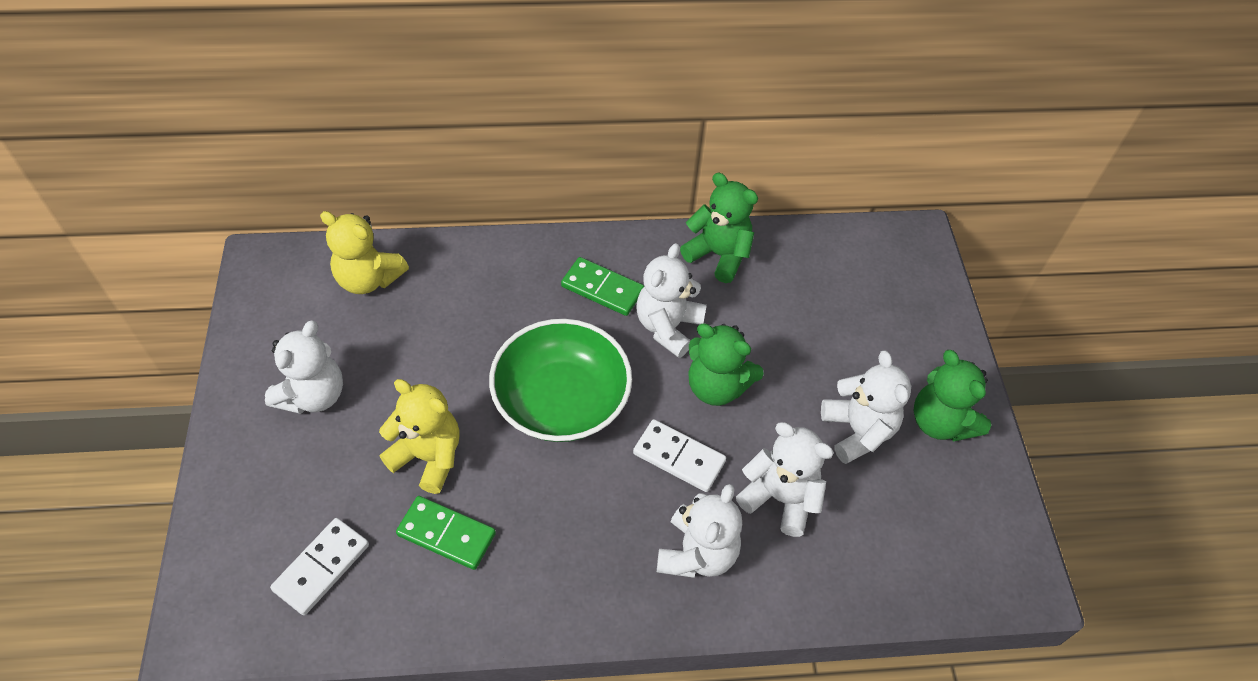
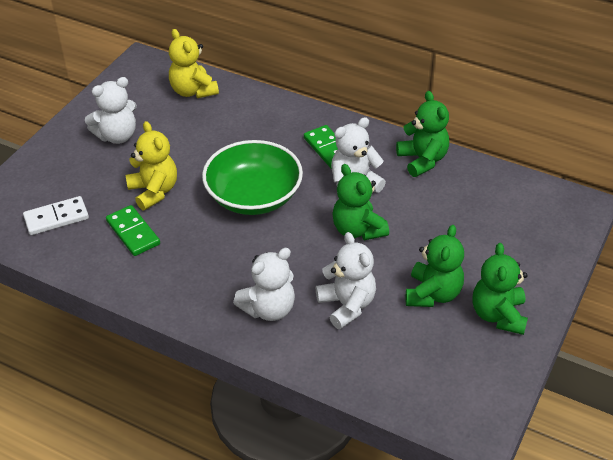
camera: 35 degrees right, 10 degrees down
white domino [633,419,726,492] -> none
white teddy bear [821,350,911,464] -> green teddy bear [406,225,464,307]

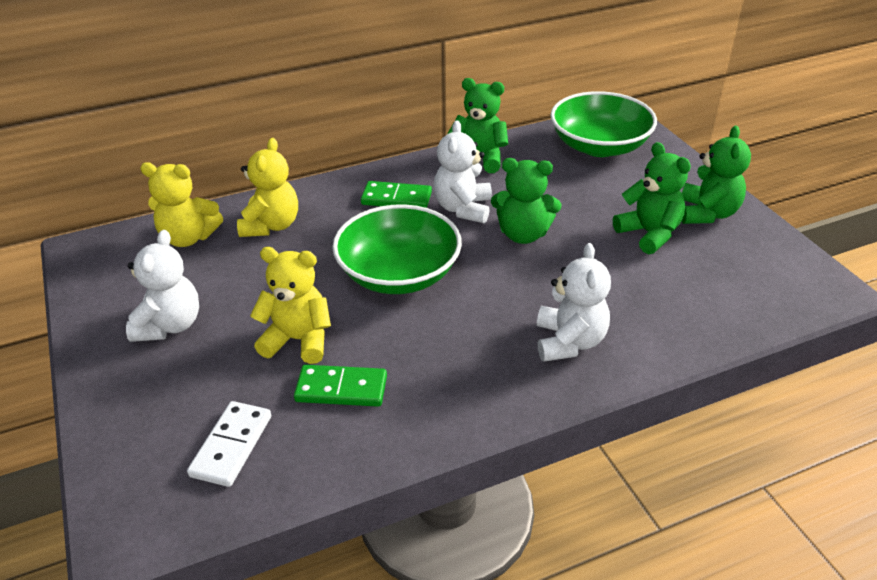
camera: 50 degrees left, 5 degrees down
white teddy bear [316,232,376,329] -> none
green teddy bear [472,243,528,335] -> green teddy bear turned 120 degrees counterclockwise [682,126,751,224]
none -> yellow teddy bear [237,138,298,237]
none -> green bowl [551,91,657,157]

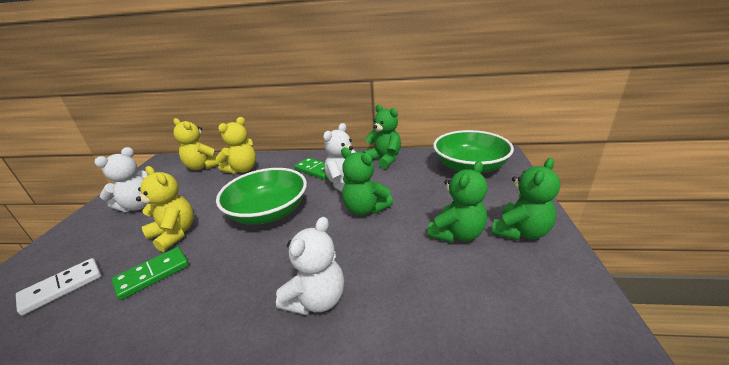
camera: 30 degrees right, 10 degrees down
green domino [294,365,387,407] -> green domino turned 75 degrees counterclockwise [112,247,189,300]
green teddy bear [613,142,691,254] -> green teddy bear turned 45 degrees clockwise [427,161,488,243]

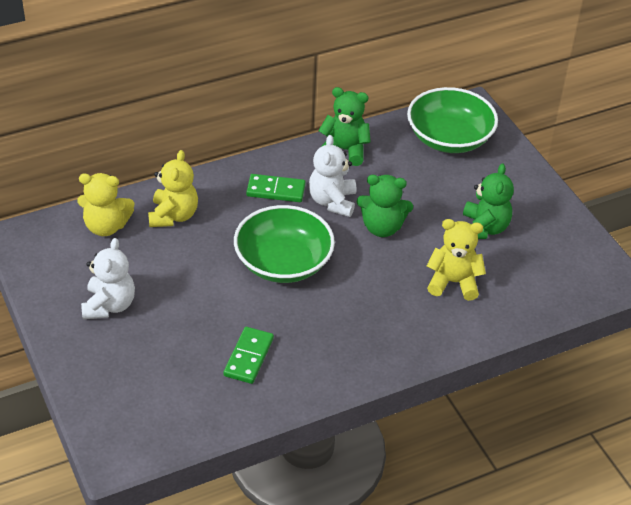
camera: 35 degrees left, 15 degrees up
white domino [16,258,101,315] -> none
yellow teddy bear [136,166,194,252] -> yellow teddy bear moved to [427,219,486,301]
white teddy bear [276,217,344,315] -> none
green teddy bear [492,158,560,240] -> none

